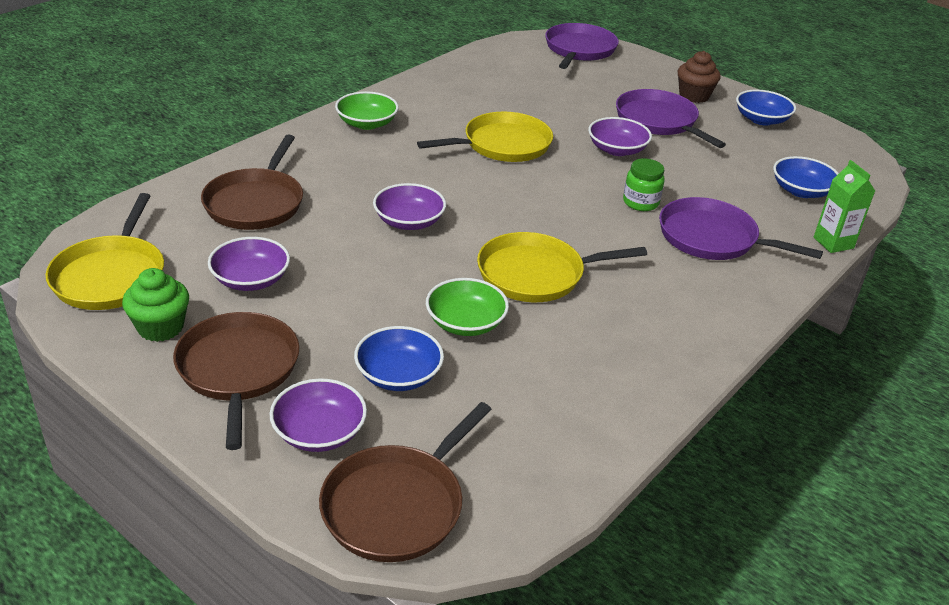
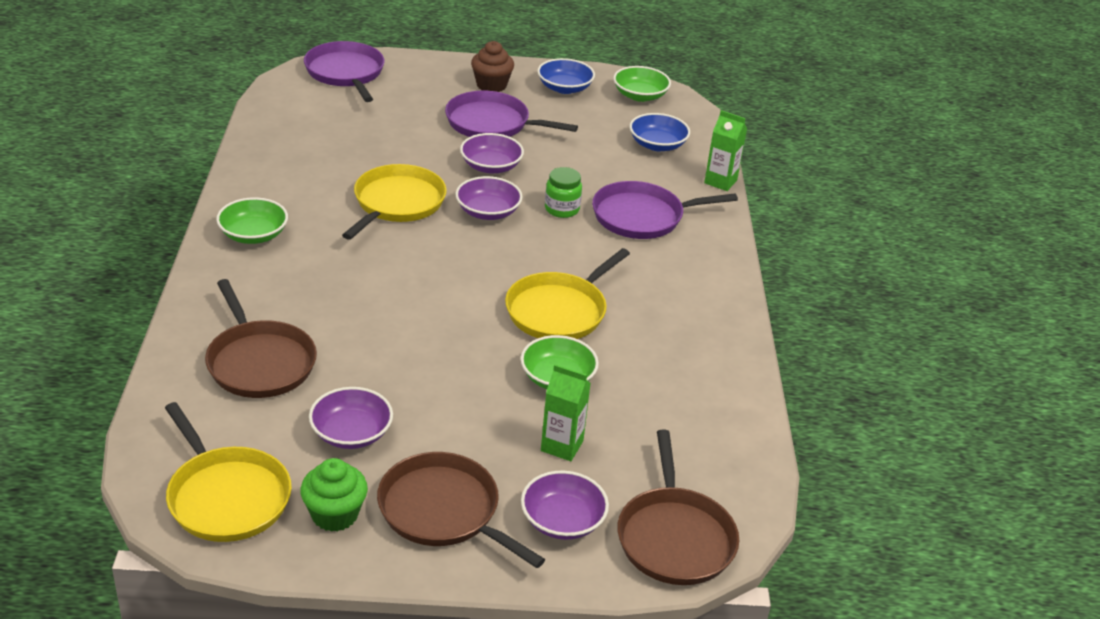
camera: 40 degrees left, 0 degrees up
blue bowl [354,326,444,391] -> green carton [541,364,591,461]
purple bowl [373,183,446,230] -> purple bowl moved to [455,176,522,220]
none -> green bowl [613,66,671,102]

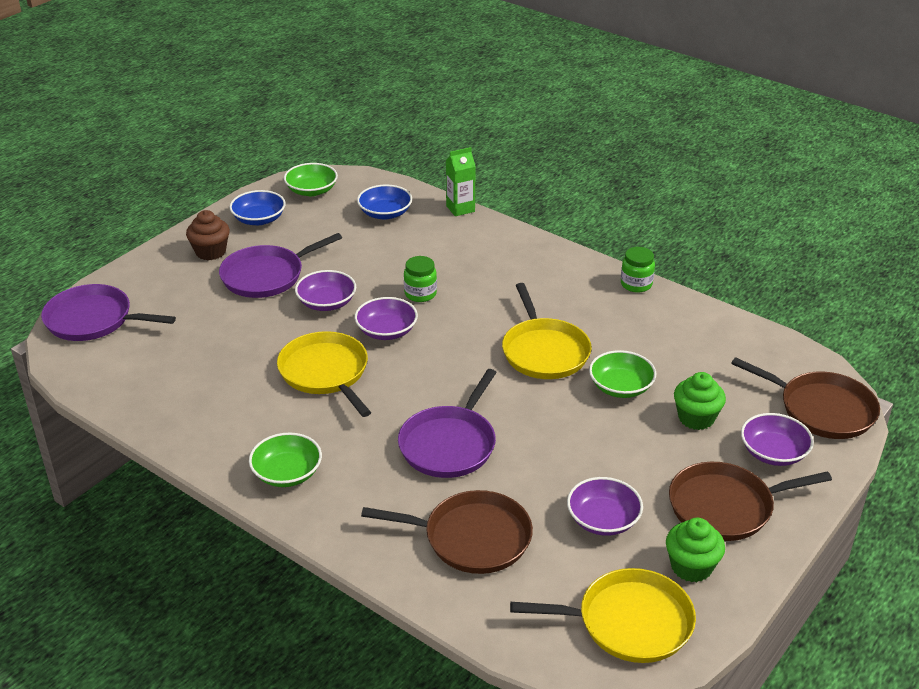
camera: 50 degrees left, 0 degrees up
green carton [541,364,591,461] -> green cupcake [674,372,726,430]
purple pan [592,181,738,239] -> purple pan moved to [398,369,497,478]
none -> green jar [621,247,655,293]

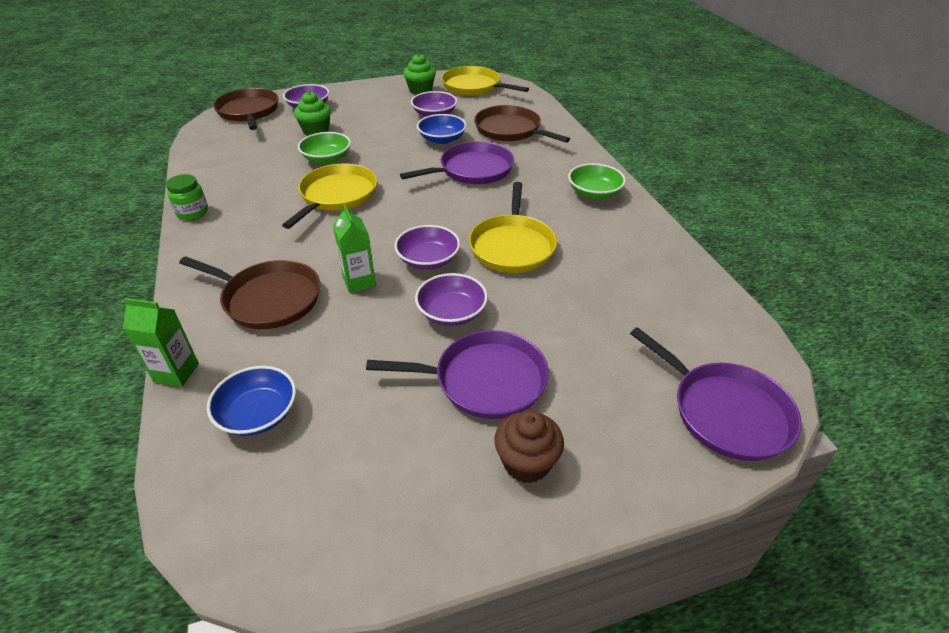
camera: 145 degrees left, 5 degrees up
blue bowl [229,190,286,225] -> blue bowl moved to [417,114,466,144]
green bowl [284,163,338,196] -> none
green jar [404,256,437,302] -> green carton [333,204,376,293]
brown pan [669,462,832,541] -> brown pan moved to [179,256,320,329]

